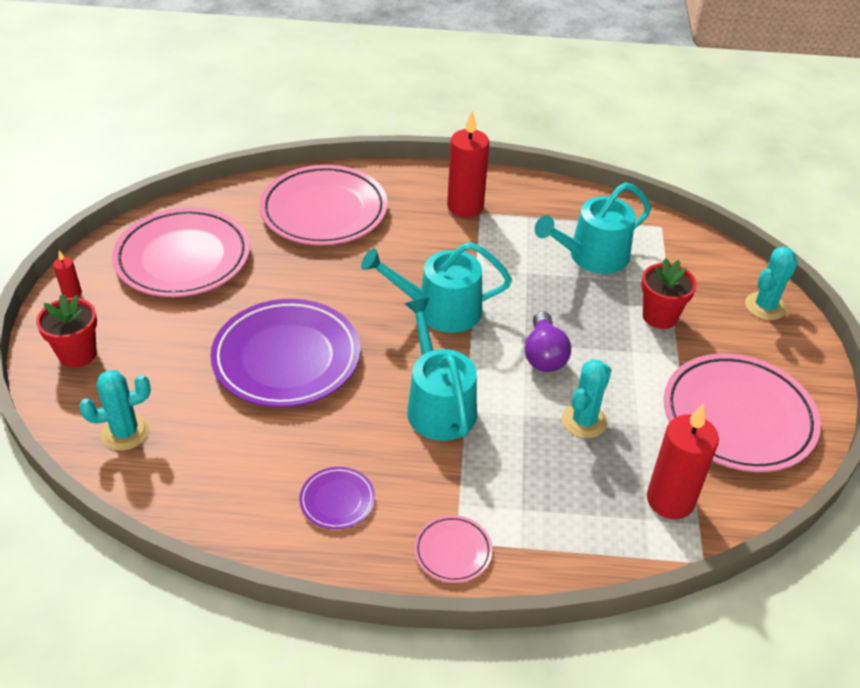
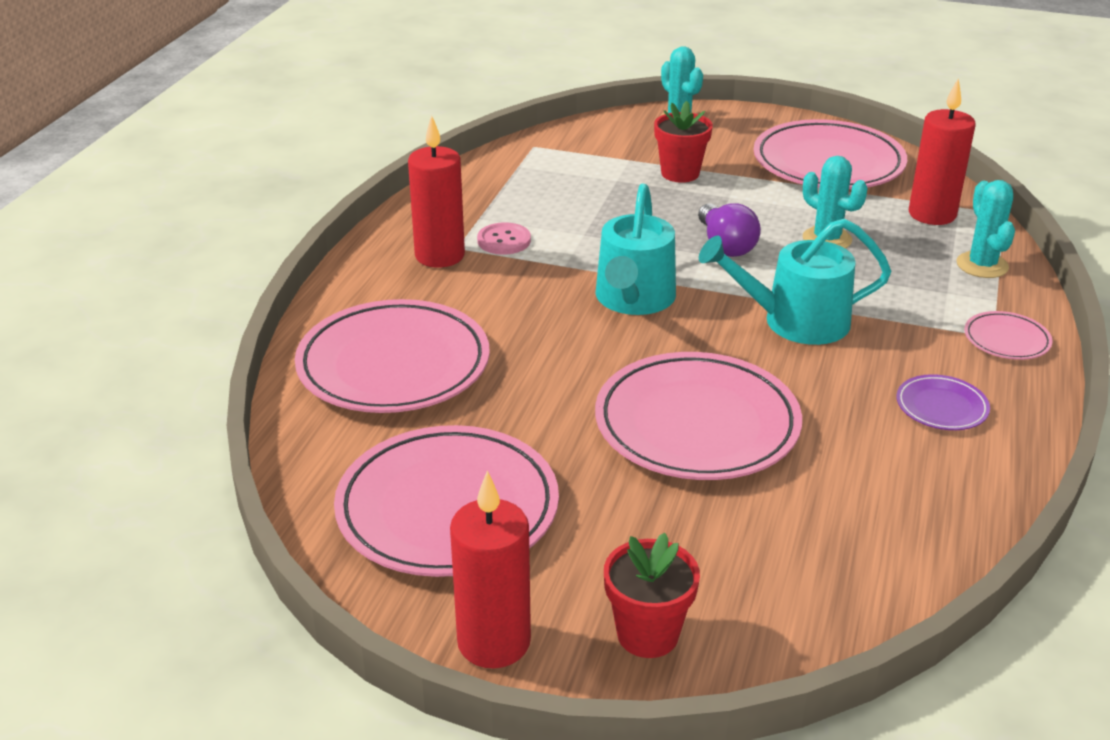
camera: 75 degrees left, 10 degrees down
red candle [53,250,82,298] -> red candle [450,471,531,668], size x2.17
turquoise cactus [79,370,151,450] -> turquoise cactus moved to [957,180,1015,278]
purple plate [210,299,360,407] -> pink plate [595,352,802,480]
purple light bulb [525,311,571,372] -> purple light bulb turned 60 degrees clockwise [698,203,761,257]
turquoise watering can [535,182,651,274] -> none
none -> pink button [477,222,531,255]

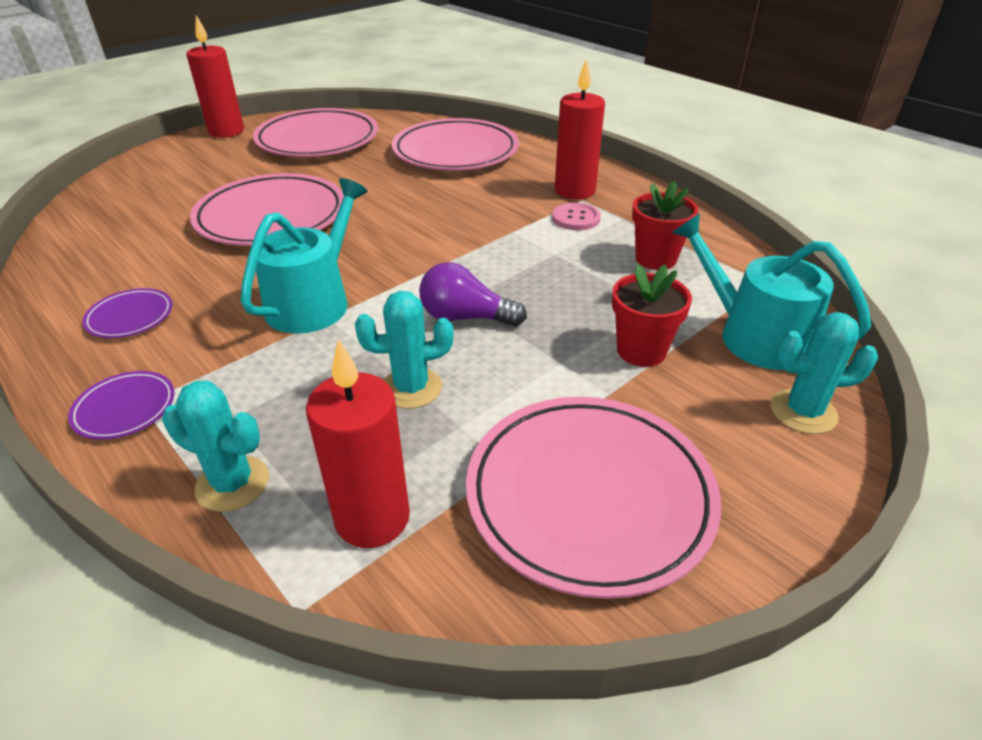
camera: 120 degrees right, 5 degrees up
turquoise watering can [595,183,676,315] -> turquoise watering can moved to [671,213,871,370]
red flower pot [604,533,700,658] -> red flower pot moved to [632,181,699,270]
pink plate [964,311,1053,360] -> purple plate [68,371,175,440]

